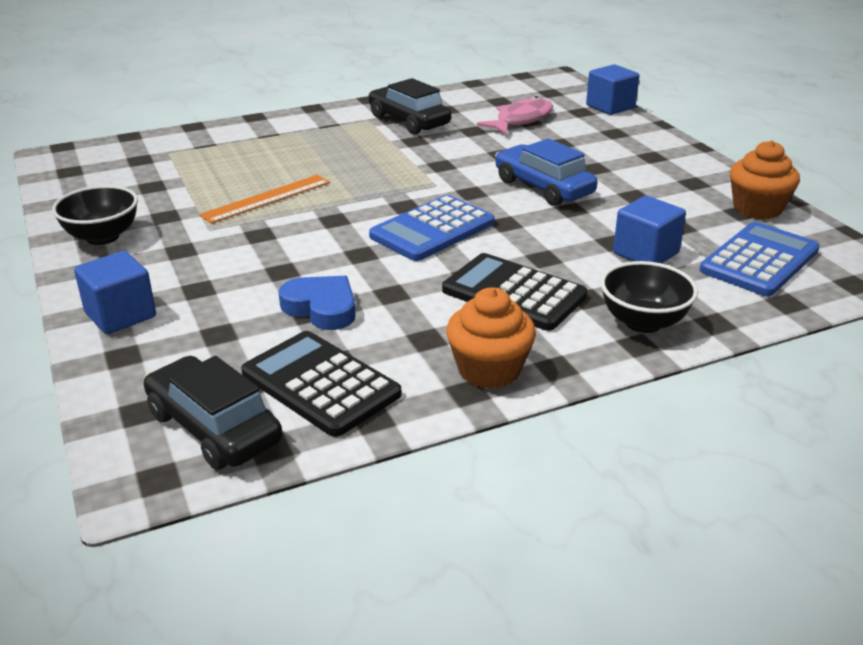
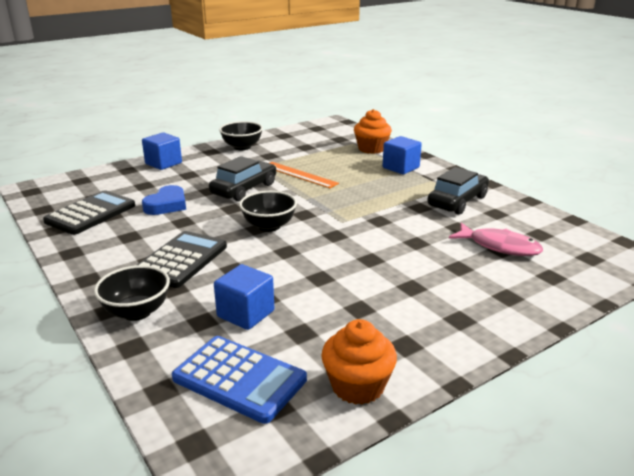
camera: 80 degrees right, 5 degrees down
black car [144,356,282,470] -> black car moved to [209,156,277,201]
blue calculator [369,195,495,261] -> black bowl [239,191,297,232]
orange cupcake [446,287,536,389] -> orange cupcake moved to [354,109,392,154]
blue car [495,138,598,206] -> none
blue cube [586,64,639,115] -> blue cube moved to [383,136,422,174]

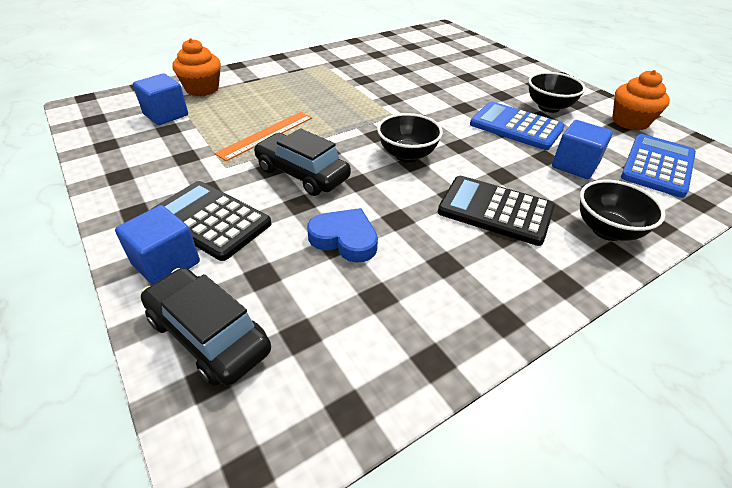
camera: 90 degrees left, 15 degrees up
black calculator [43,190,135,235] -> black calculator moved to [150,181,272,261]
black bowl [219,121,263,150] -> black bowl moved to [528,72,586,113]
blue cube [383,136,422,174] -> blue cube moved to [133,73,188,125]
black car [427,167,489,215] -> black car moved to [141,268,271,386]
pink fish [449,223,543,256] -> none
none -> blue calculator [470,102,565,150]

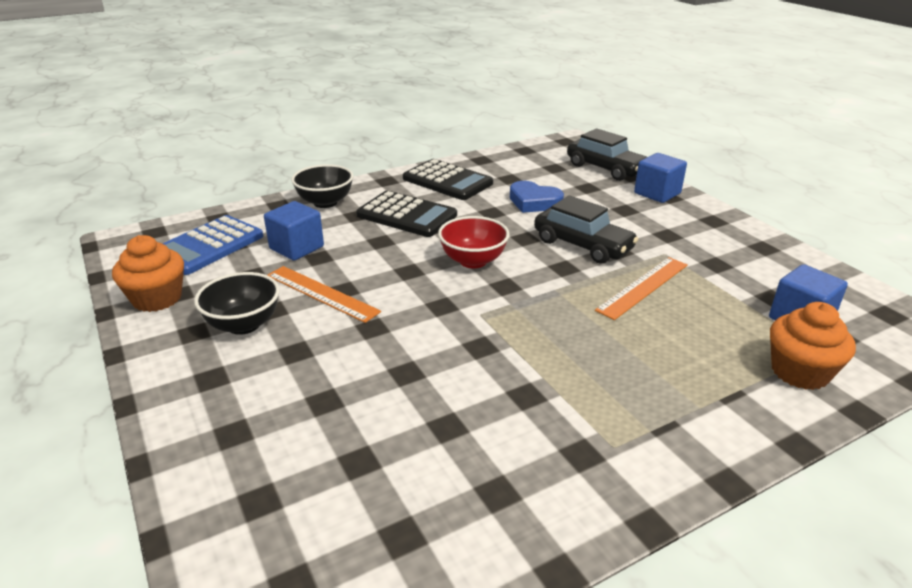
camera: 175 degrees left, 10 degrees down
black calculator [150,181,272,261] -> black calculator moved to [403,159,493,200]
black bowl [377,113,443,162] -> red bowl [438,216,510,269]
blue calculator [470,102,565,150] -> orange ruler [267,266,381,323]

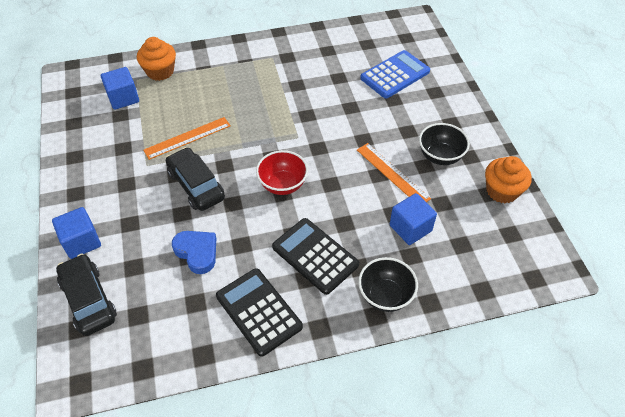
camera: 165 degrees left, 20 degrees up
blue calculator [162,215,263,275] -> blue calculator moved to [360,50,430,98]

